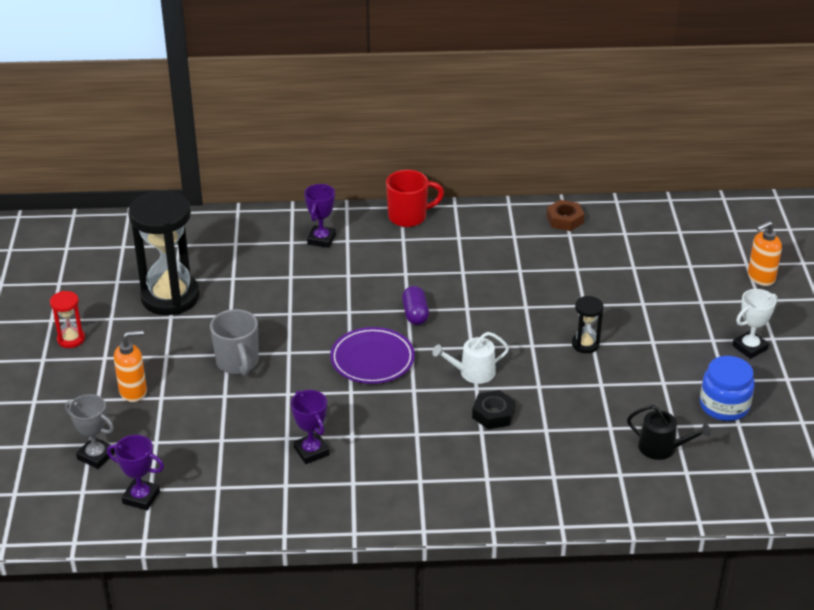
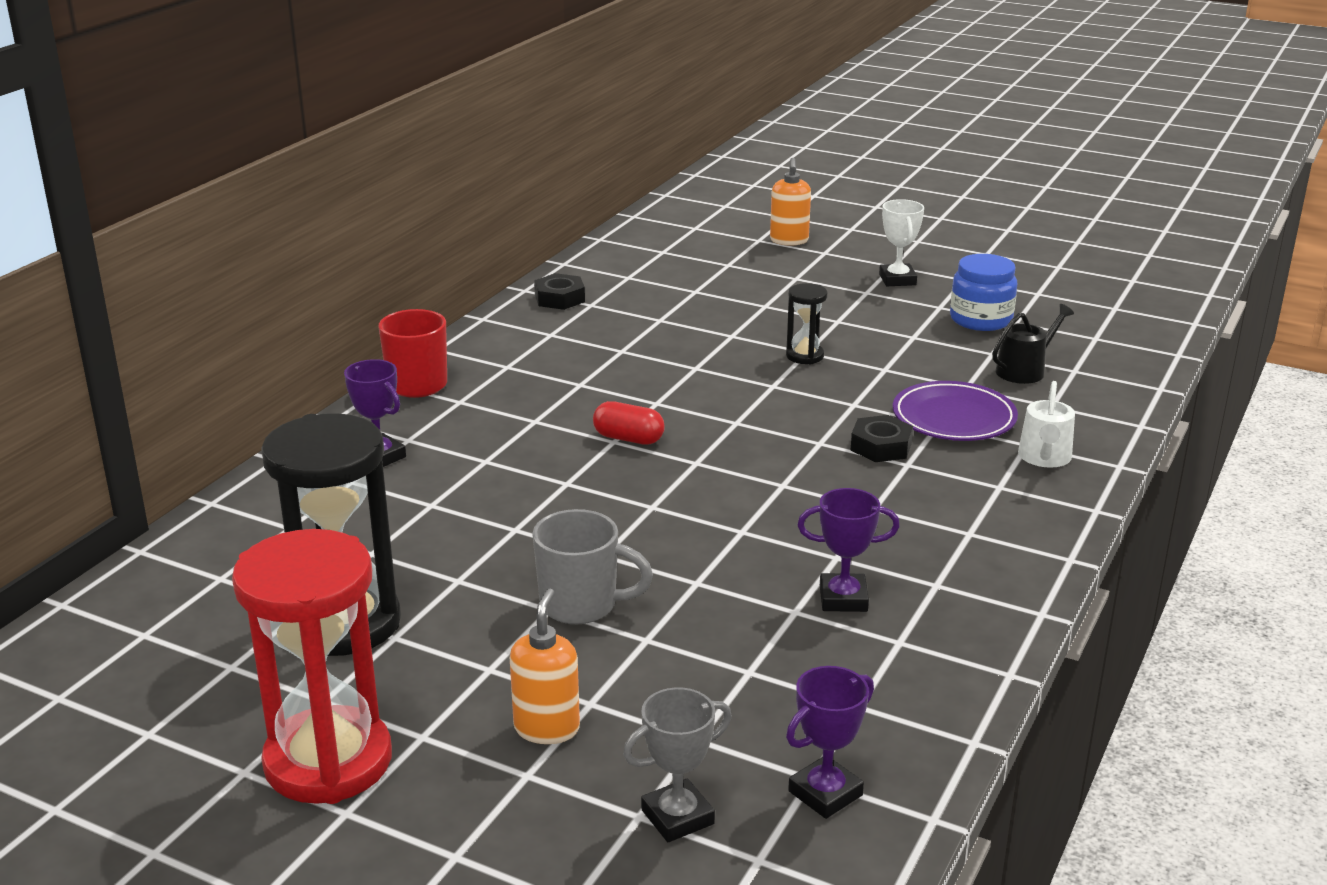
camera: 60 degrees left, 10 degrees down
red hourglass [50,291,85,348] -> red hourglass [232,529,392,804], size x2.20
purple plate [330,327,415,384] -> purple plate moved to [893,381,1018,441]
purple capsule [402,286,429,325] -> red capsule [593,401,665,445]
white watering can [432,332,509,384] -> white watering can moved to [1018,381,1075,468]
brown nut [546,200,585,231] -> black nut [534,273,585,310]

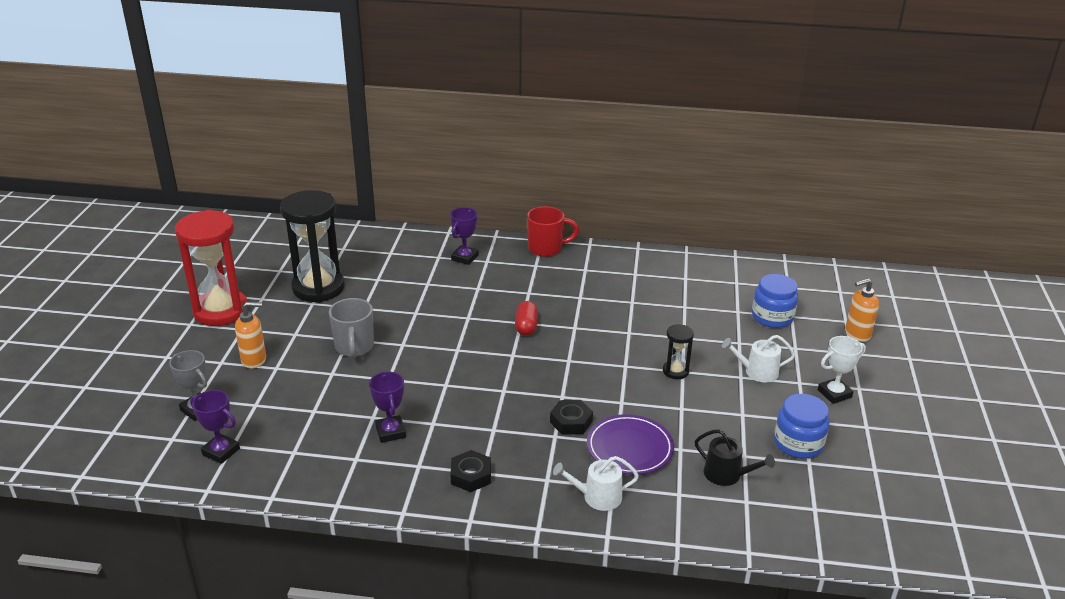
camera: 70 degrees right, 5 degrees up
black nut [534,273,585,310] -> black nut moved to [451,450,491,492]
none -> white watering can [722,335,795,383]
none -> blue jar [752,274,798,328]

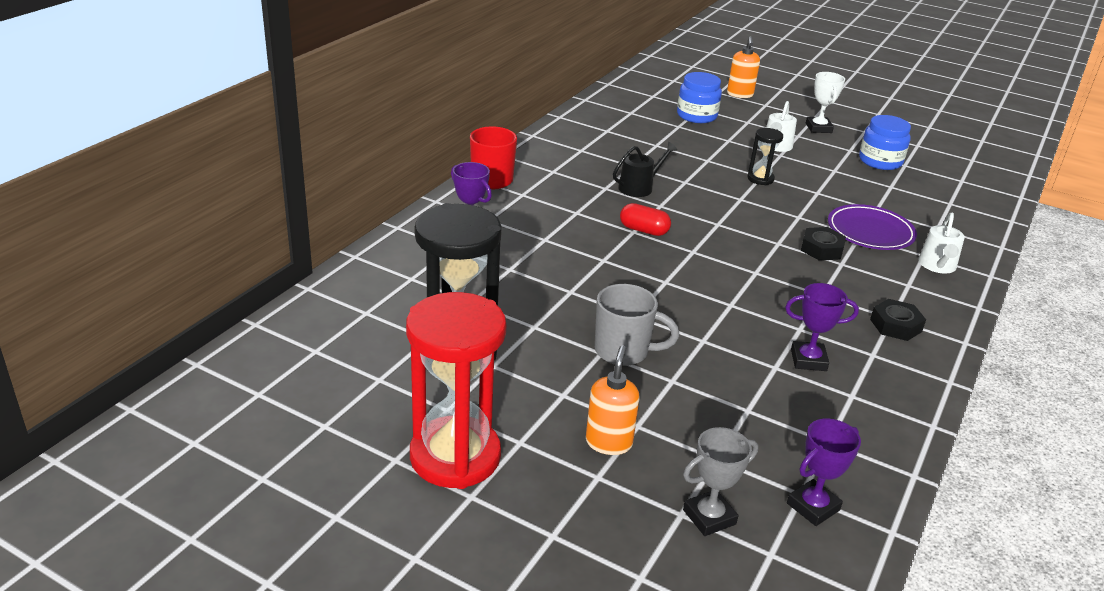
camera: 70 degrees left, 0 degrees up
black watering can [695,429,775,486] -> black watering can moved to [613,142,677,197]

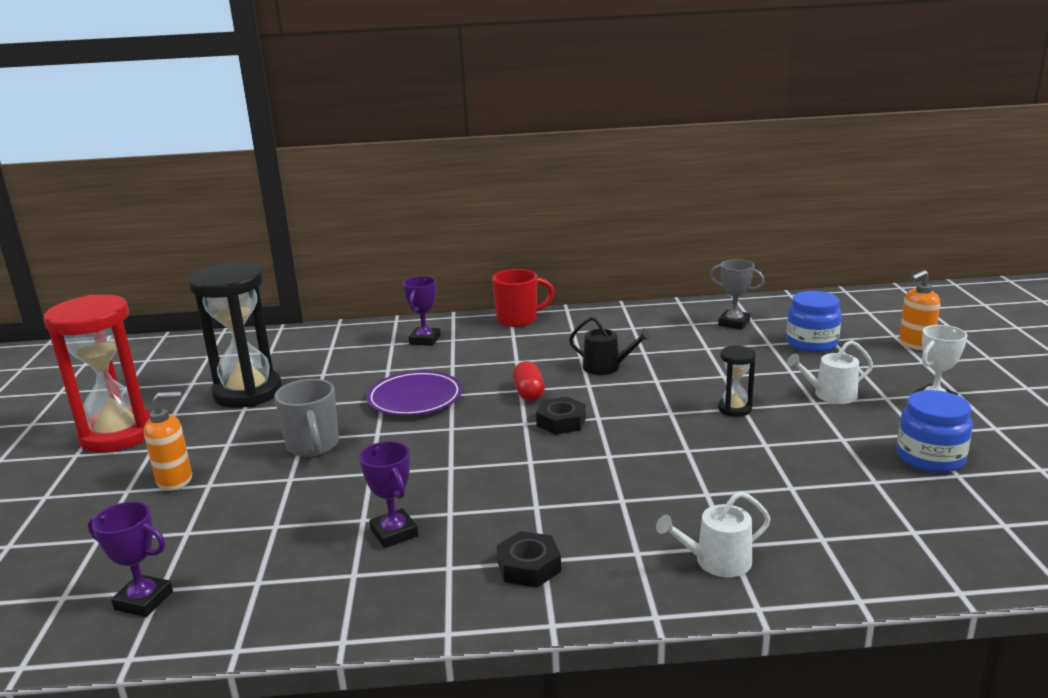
camera: 60 degrees right, 10 degrees down
grey trophy [683,427,758,536] -> grey trophy moved to [710,259,765,330]
black nut [801,227,846,261] -> black nut moved to [536,397,586,435]
purple plate [828,204,917,250] -> purple plate moved to [366,371,462,416]

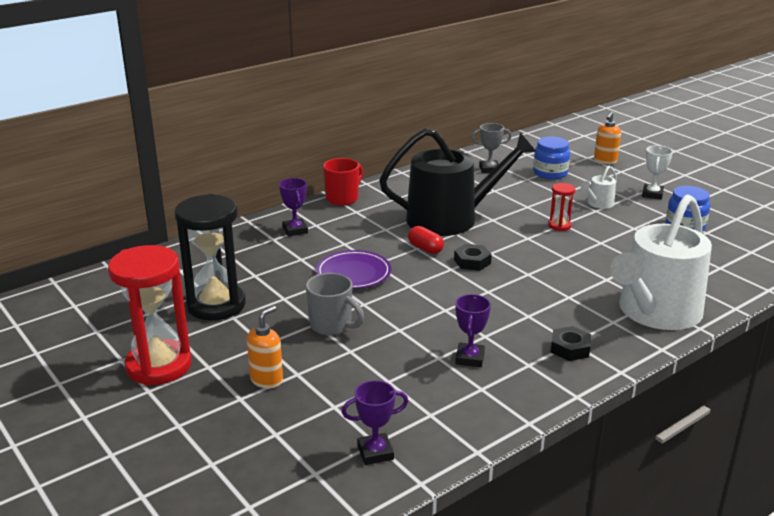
camera: 35 degrees left, 5 degrees up
purple trophy [359,441,418,548] -> purple trophy turned 75 degrees clockwise [455,294,491,367]
black watering can [569,317,651,375] -> black watering can [379,128,536,236], size x2.49
white watering can [656,491,771,577] -> white watering can [610,194,712,330], size x2.49
black hourglass [718,346,756,417] -> red hourglass [548,183,575,231]

